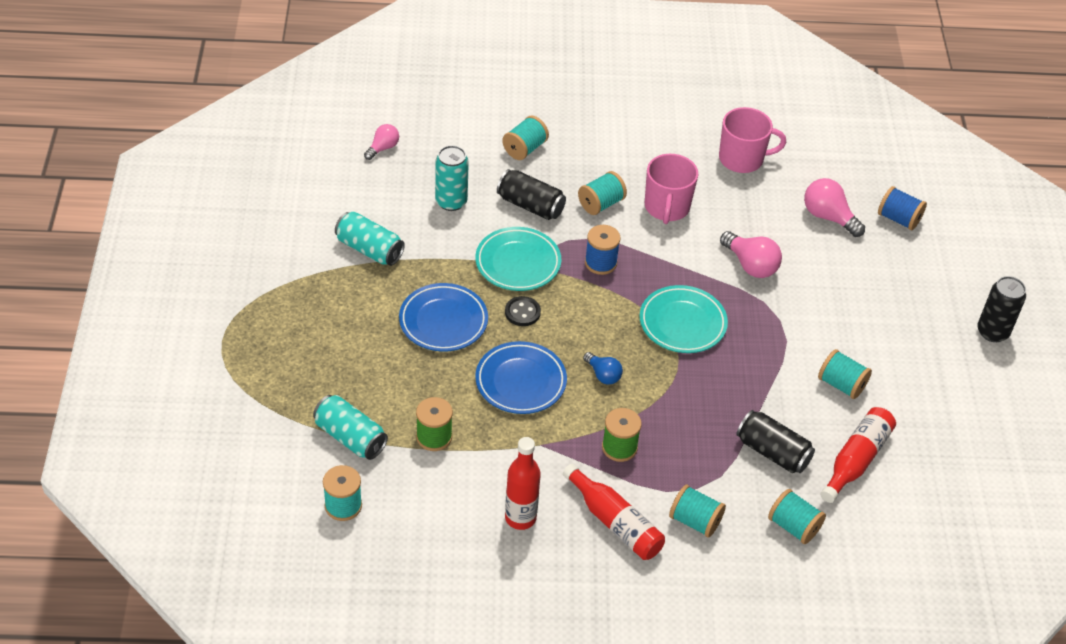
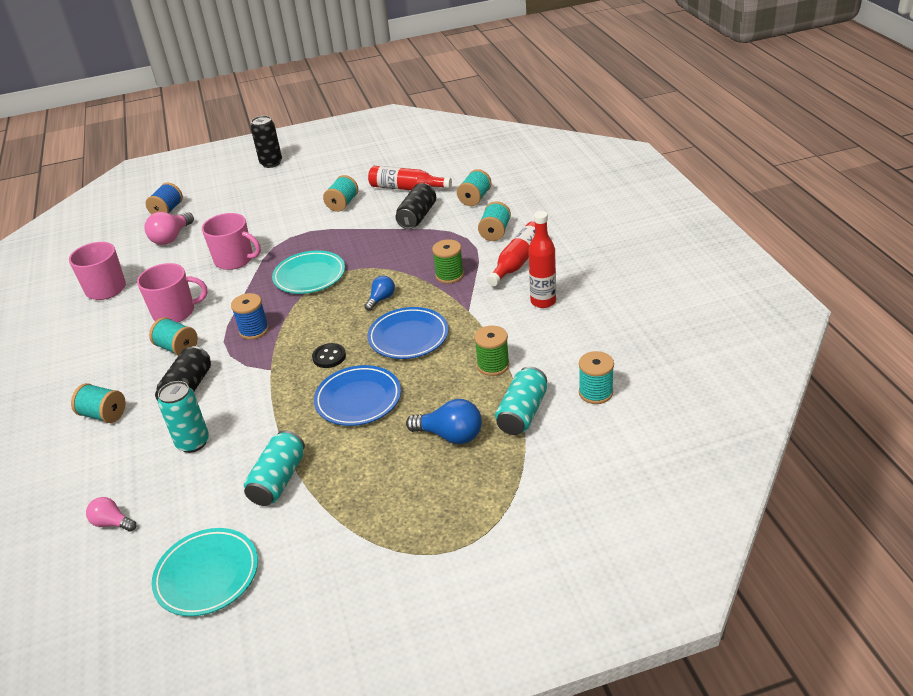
camera: 100 degrees left, 10 degrees down
turquoise plate [475,227,561,291] -> turquoise plate moved to [152,528,258,616]
pink light bulb [720,231,782,278] -> pink mug [202,213,261,270]
none -> blue light bulb [406,399,482,444]

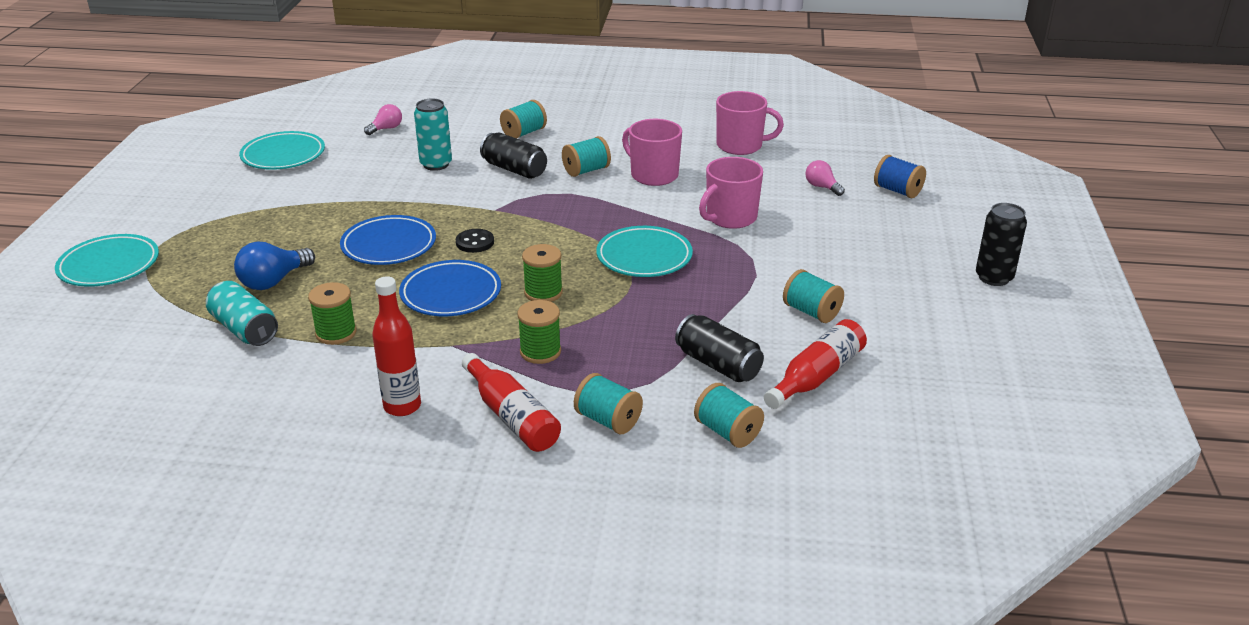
camera: 110 degrees right, 5 degrees down
pink mug [137,263,207,323] -> pink mug turned 120 degrees clockwise [622,119,682,186]
pink light bulb [144,212,194,245] -> pink light bulb [805,160,845,196], size x0.63
blue spool [231,293,269,340] -> none
turquoise can [244,431,305,506] -> none
blue light bulb [364,276,395,311] -> green spool [522,244,563,302]
turquoise spool [579,351,614,404] -> none
none -> turquoise plate [55,234,159,287]

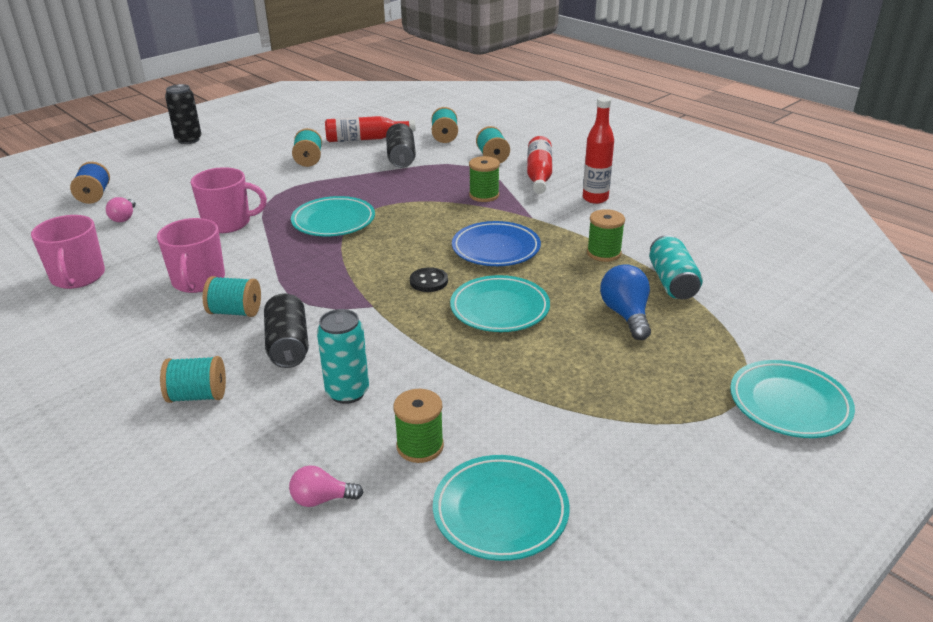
camera: 140 degrees left, 0 degrees up
blue light bulb [234,242,315,290] -> blue light bulb turned 90 degrees counterclockwise [600,264,651,340]
blue plate [340,215,436,265] -> turquoise plate [450,275,550,332]
green spool [522,244,563,302] -> green spool moved to [393,389,444,463]
pink mug [716,91,784,155] -> pink mug turned 150 degrees counterclockwise [31,215,105,289]

